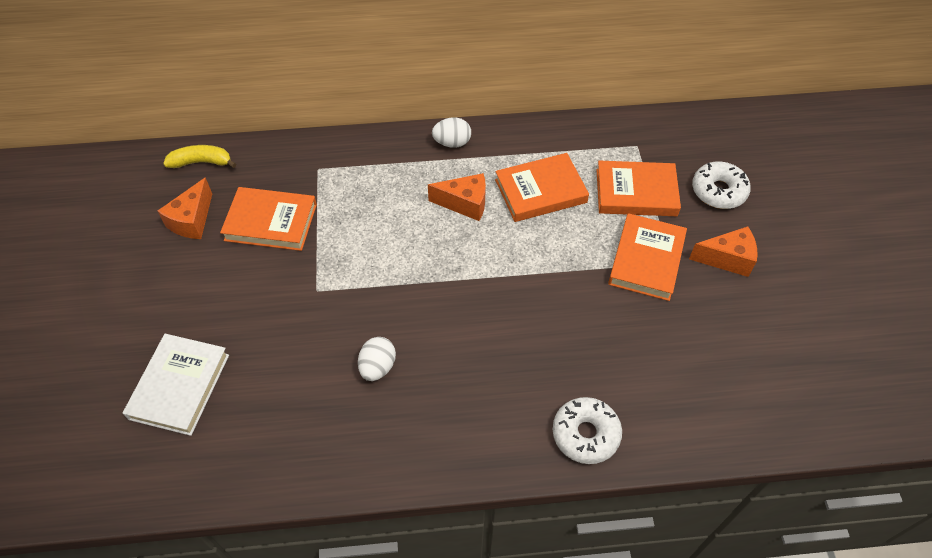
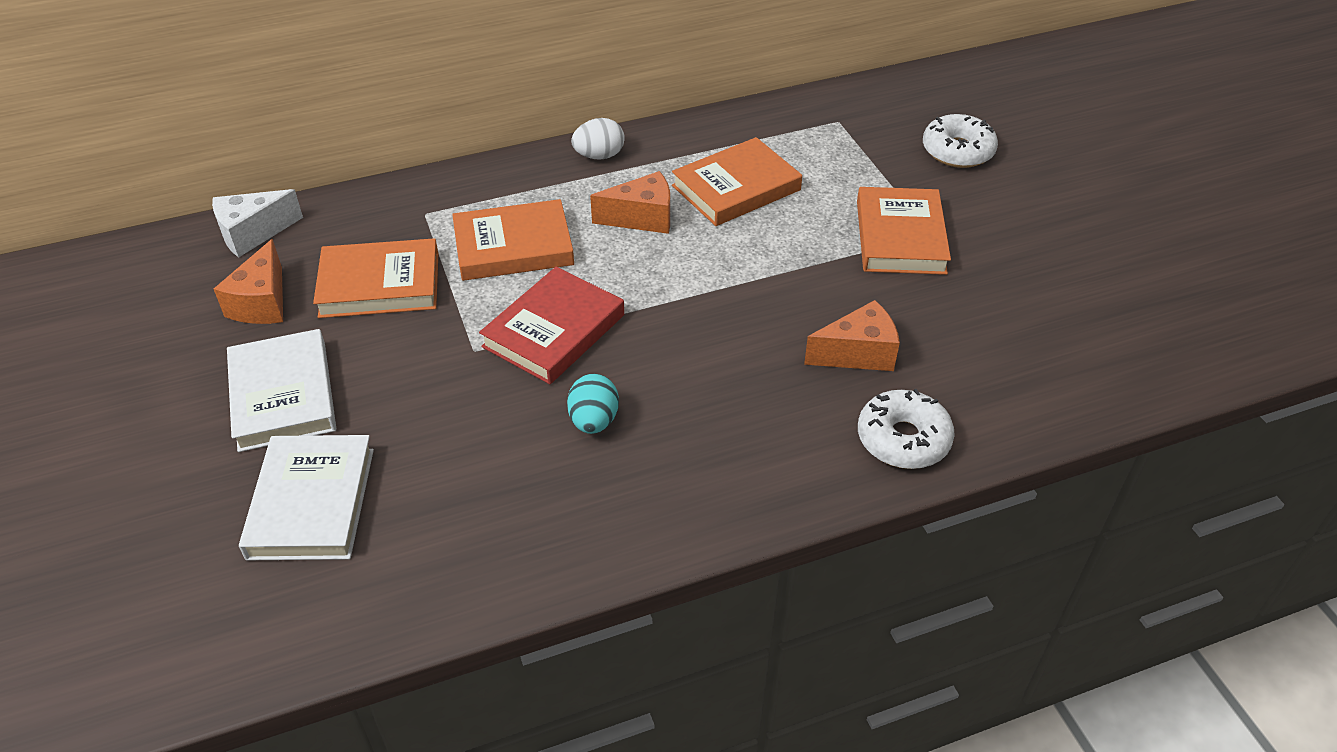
camera: 15 degrees left, 10 degrees down
yellow banana [163,145,236,168] -> white cheese [212,189,303,257]
white egg [358,337,396,381] -> turquoise egg [567,374,619,434]
orange book [597,161,681,216] -> orange book moved to [452,199,574,281]
orange cheese [689,226,758,277] -> orange cheese moved to [804,300,900,371]
none -> white book [227,329,336,452]
none -> red book [479,267,624,384]

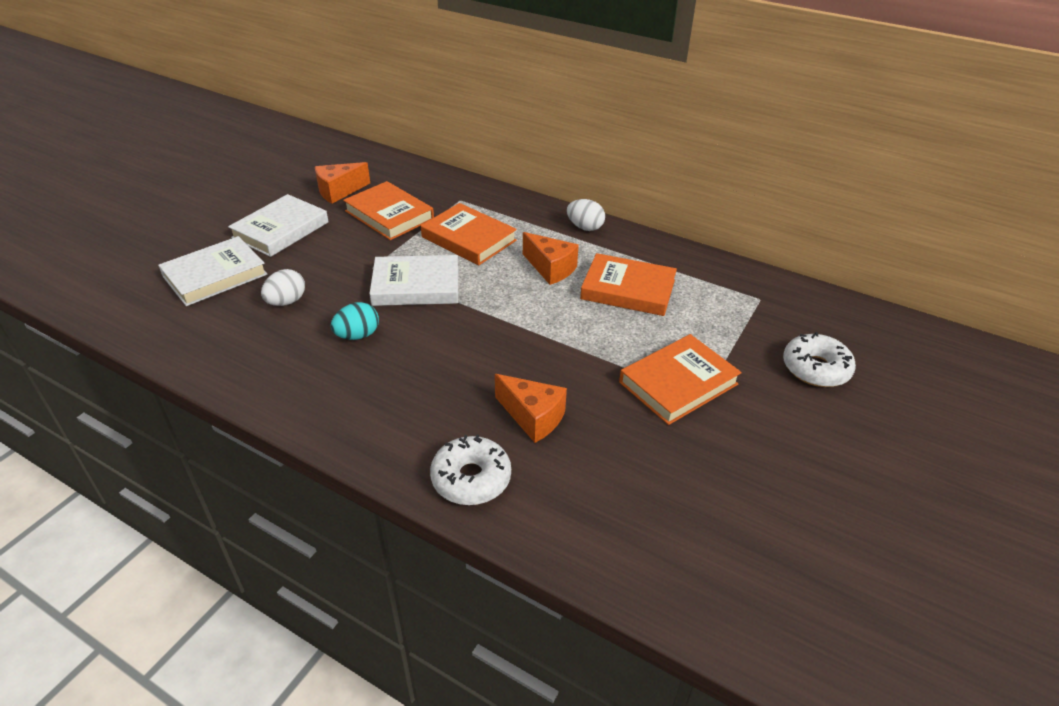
camera: 50 degrees right, 5 degrees down
white cheese [212,189,303,257] -> none
red book [479,267,624,384] -> white book [369,255,458,306]
none -> white egg [261,269,305,306]

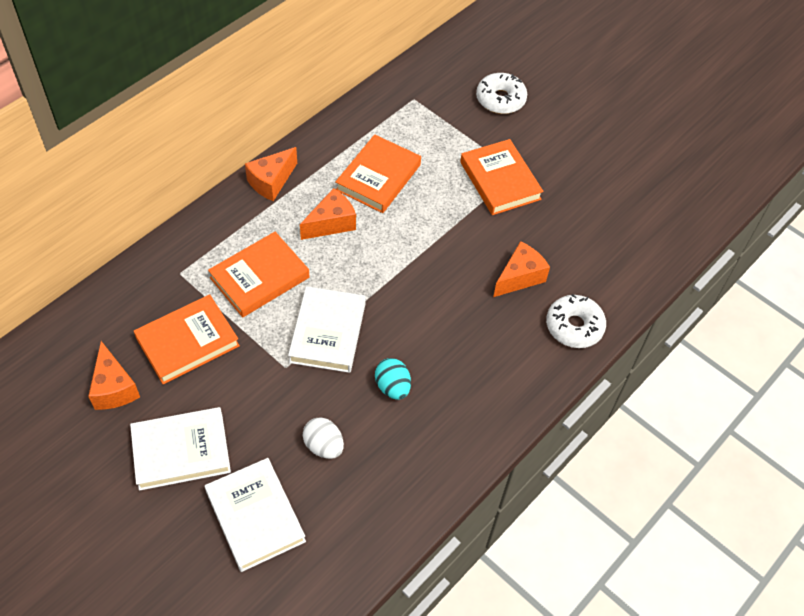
camera: 80 degrees left, 15 degrees up
white book [228,194,329,257] -> white book turned 60 degrees counterclockwise [130,407,231,491]
white egg [567,199,605,231] -> orange cheese [245,147,297,201]

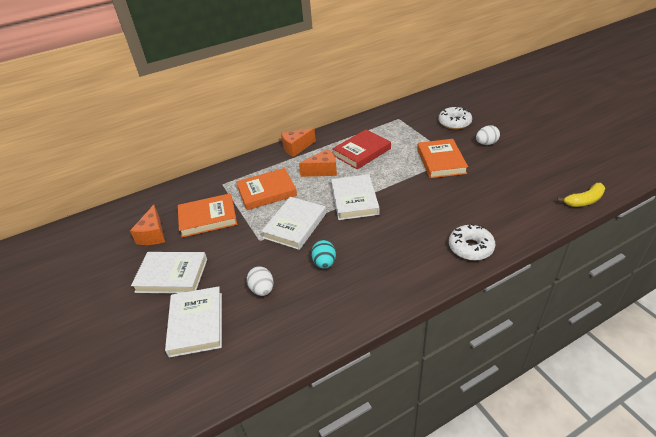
camera: 25 degrees right, 15 degrees down
orange book [335,134,421,213] -> red book [332,130,391,169]
orange cheese [493,241,550,297] -> none
none -> white book [331,174,379,220]
none -> white egg [476,125,500,145]
none -> yellow banana [557,183,605,207]

